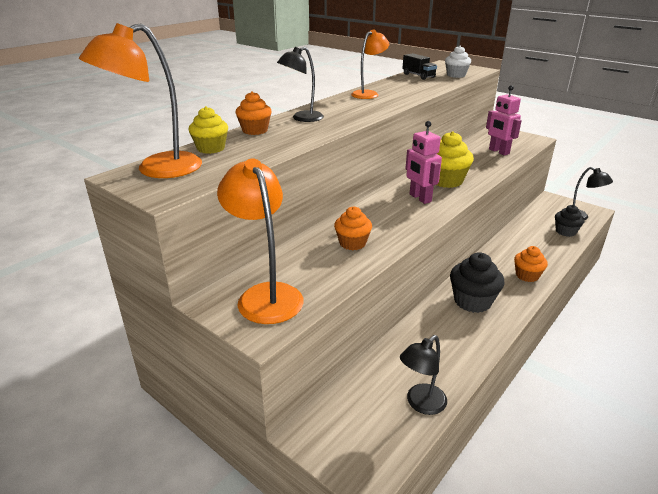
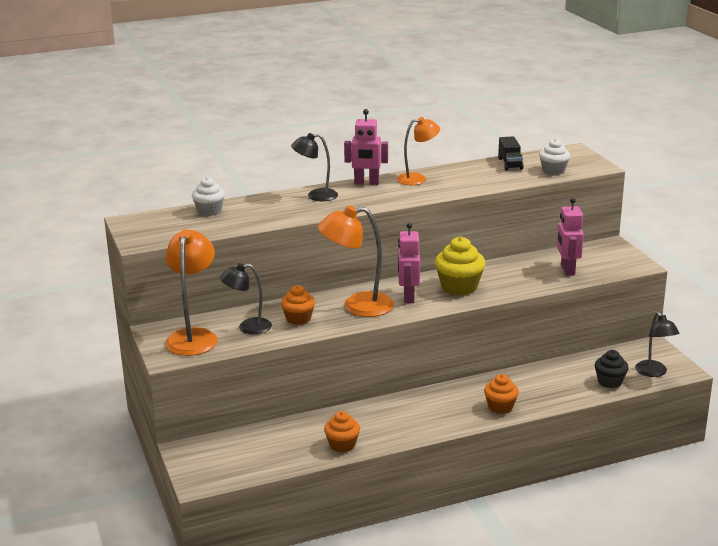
camera: 30 degrees right, 5 degrees down
orange lamp [79,23,202,178] -> orange lamp moved to [318,205,394,317]
yellow cupcake [188,106,228,154] -> white cupcake [192,177,225,216]
orange cupcake [235,91,272,135] -> orange cupcake moved to [324,411,360,453]
black lamp [400,335,447,415] -> black lamp moved to [220,263,272,335]
black cupcake [450,252,505,313] -> none
none -> pink robot [344,109,388,185]

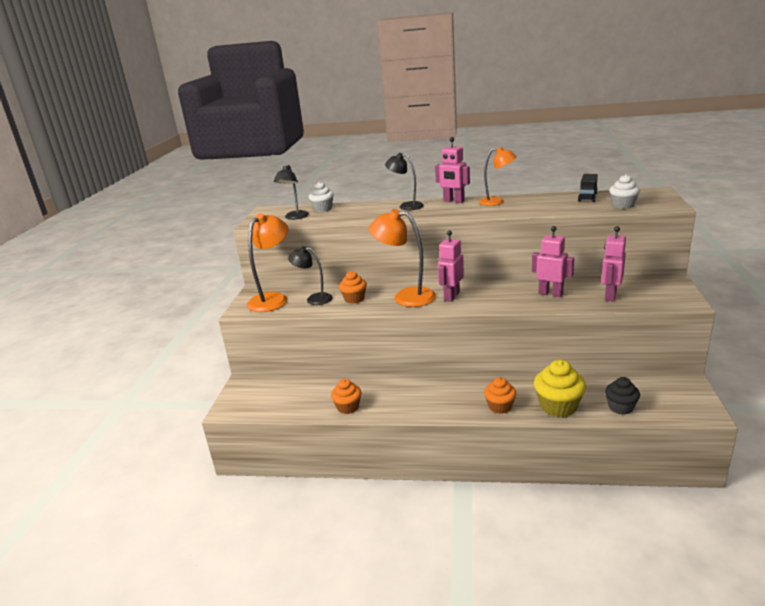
camera: 30 degrees right, 0 degrees up
yellow cupcake [435,237,485,296] -> yellow cupcake moved to [534,360,586,417]
black lamp [635,312,679,377] -> black lamp moved to [274,165,309,220]
none -> pink robot [532,226,574,297]

